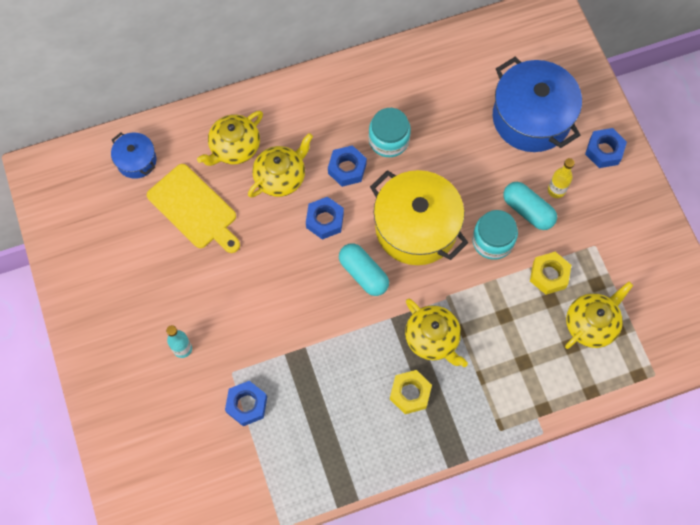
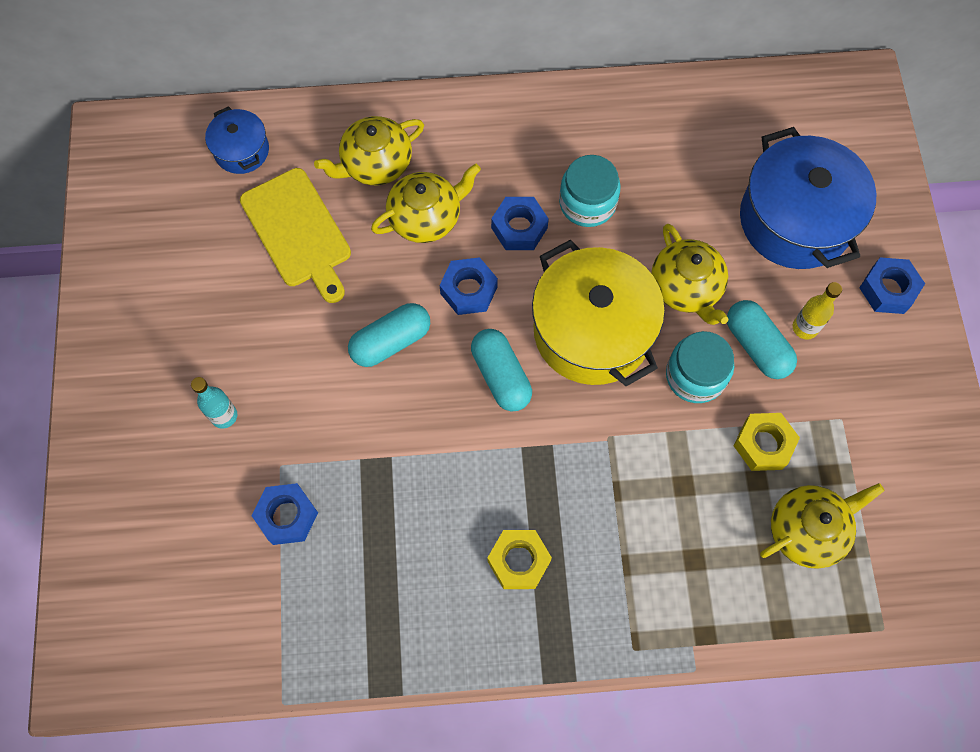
camera: 15 degrees right, 0 degrees up
yellow teapot [405,299,468,367] -> yellow teapot moved to [651,224,728,325]
none -> turquoise capsule [348,303,430,367]

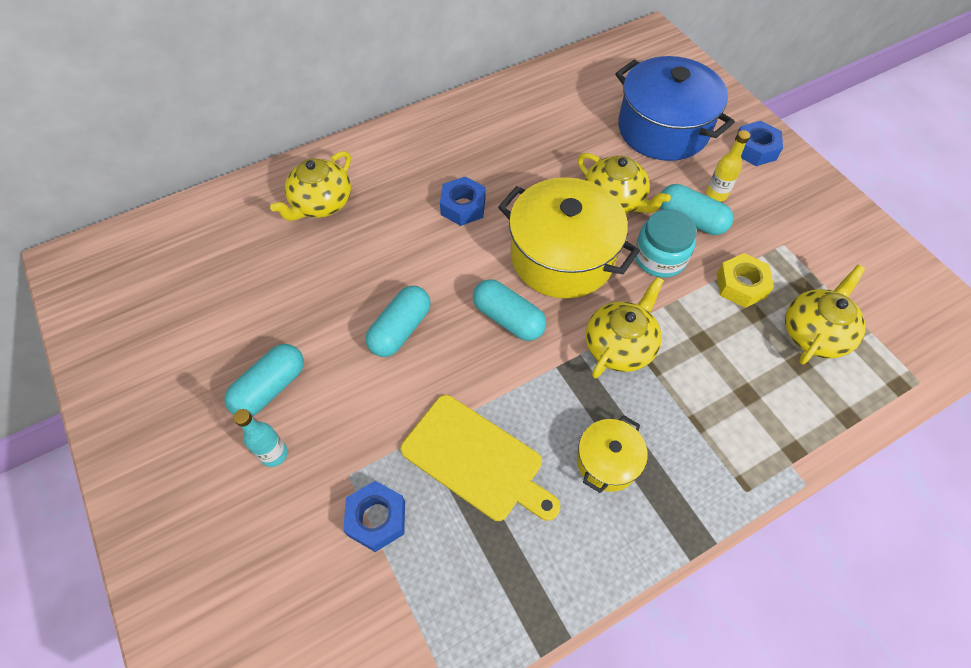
camera: 25 degrees left, 10 degrees down
blue pot [205,106,269,174] -> none
yellow cutting board [240,168,351,303] -> yellow cutting board moved to [400,395,560,521]
yellow teapot [371,164,481,243] -> yellow teapot moved to [586,277,664,378]
blue nut [440,257,498,315] -> none
yellow nut [487,530,552,589] -> yellow pot [577,415,648,493]
turquoise jar [559,155,621,227] -> none
none -> turquoise capsule [225,344,304,416]

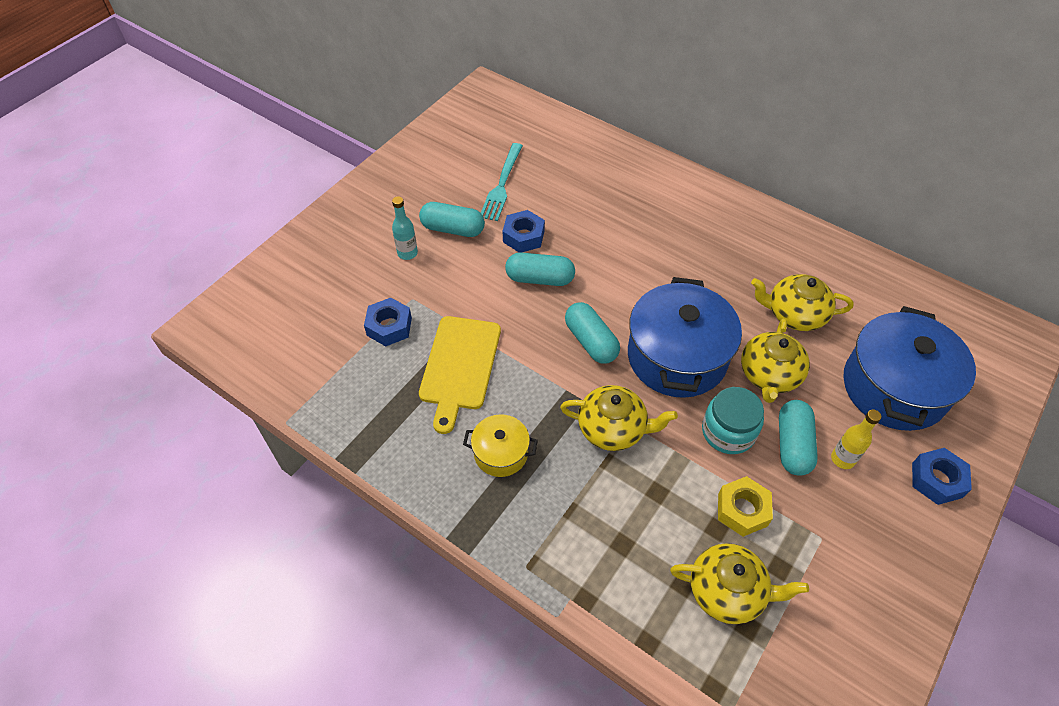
camera: 65 degrees right, 5 degrees down
yellow teapot [270,151,351,221] -> yellow teapot moved to [751,274,854,331]
blue nut [440,176,485,226] -> blue nut moved to [503,210,545,253]
turquoise capsule [473,279,546,341] -> turquoise capsule turned 45 degrees counterclockwise [565,302,620,364]
yellow pot [498,177,640,299] -> blue pot [628,277,742,398]
none -> turquoise fork [481,143,523,221]

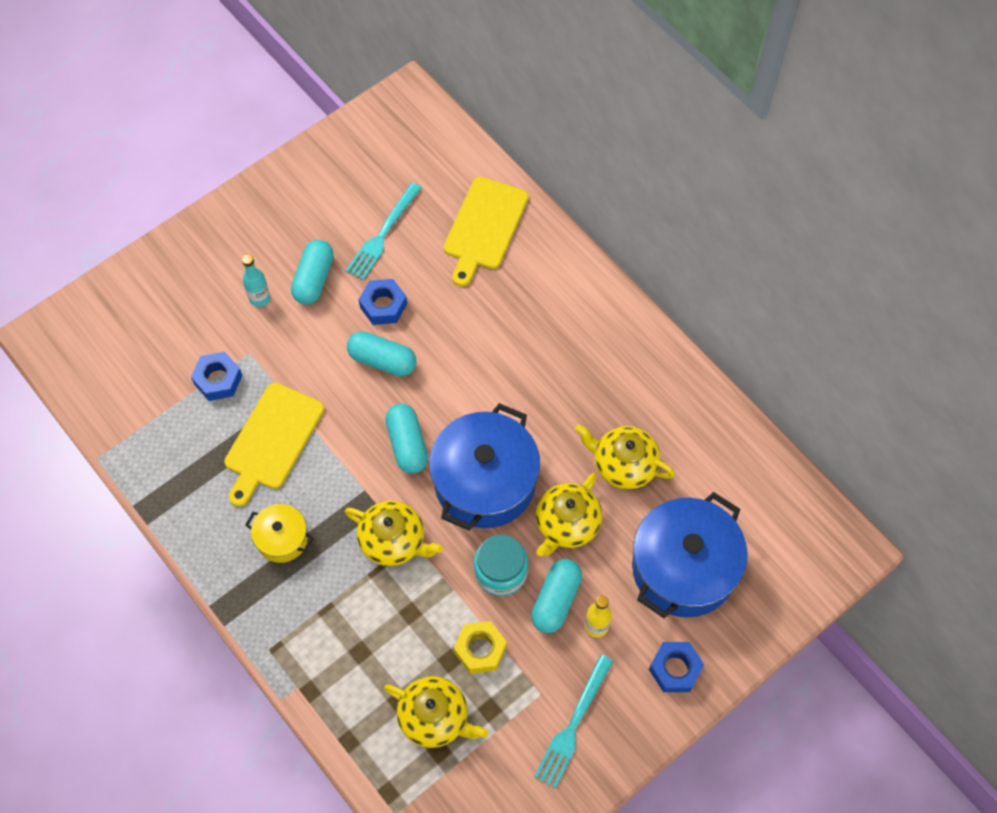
camera: 15 degrees right, 10 degrees up
turquoise capsule [419,202,485,237] -> turquoise capsule turned 75 degrees clockwise [291,240,334,305]
none -> yellow cutting board [444,177,528,287]
none -> turquoise fork [534,655,613,788]

